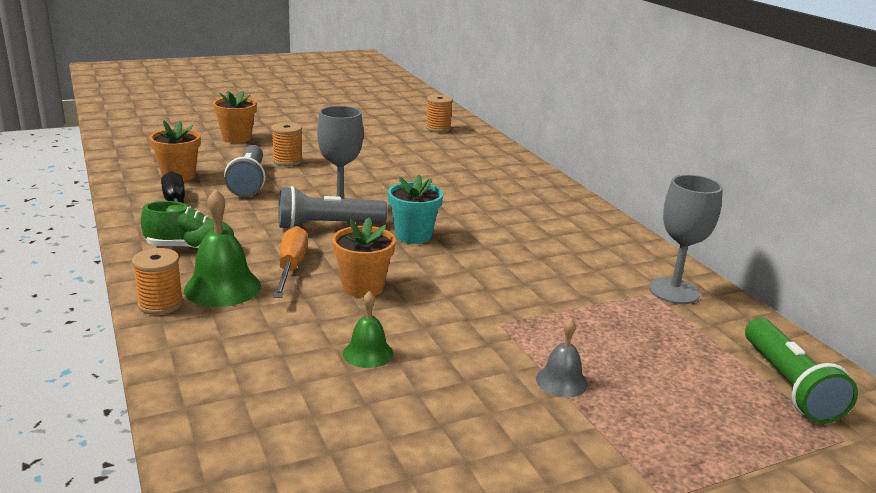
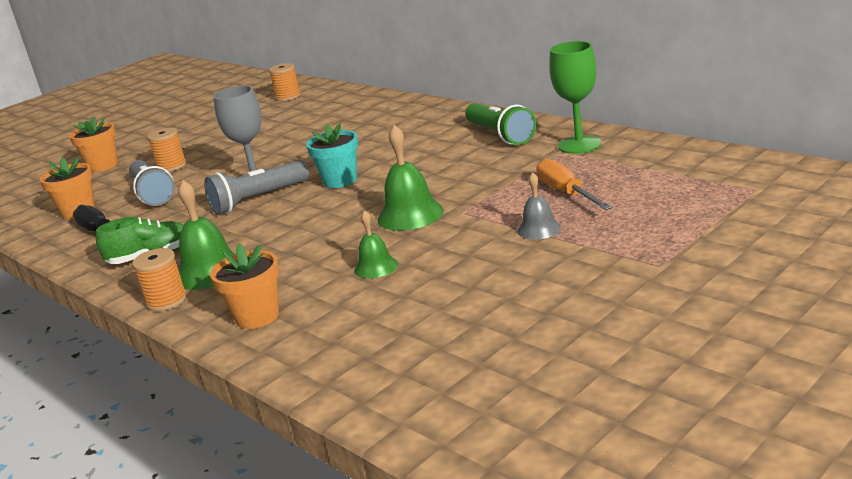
camera: 15 degrees left, 0 degrees up
orange screwdriver [273,226,308,298] -> orange screwdriver moved to [536,159,613,210]
orange flower pot [332,218,396,298] -> orange flower pot moved to [210,243,279,329]
grey goblet [649,175,723,304] -> green goblet [549,41,601,154]
green flashlight [745,318,858,424] -> green flashlight moved to [465,103,536,145]
none -> green bell [377,125,444,231]

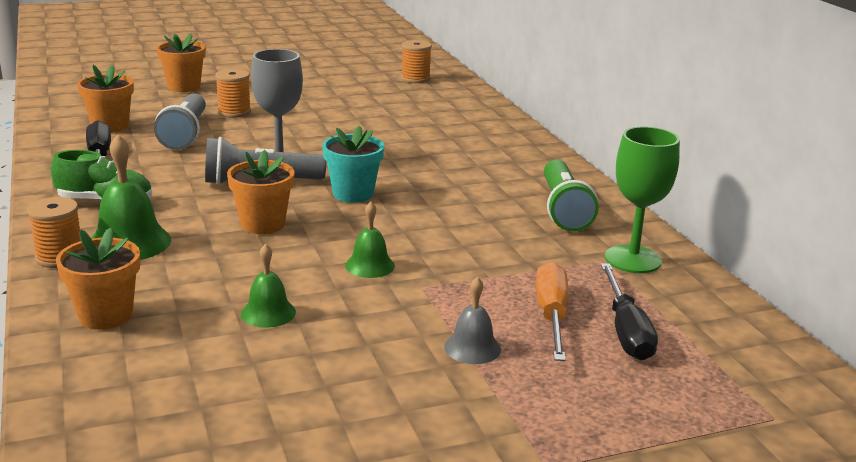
camera: 20 degrees right, 0 degrees up
green bell [377,125,444,231] -> green bell [345,202,395,278], size x0.60
none -> orange flower pot [227,150,295,234]
none -> black screwdriver [601,264,658,360]

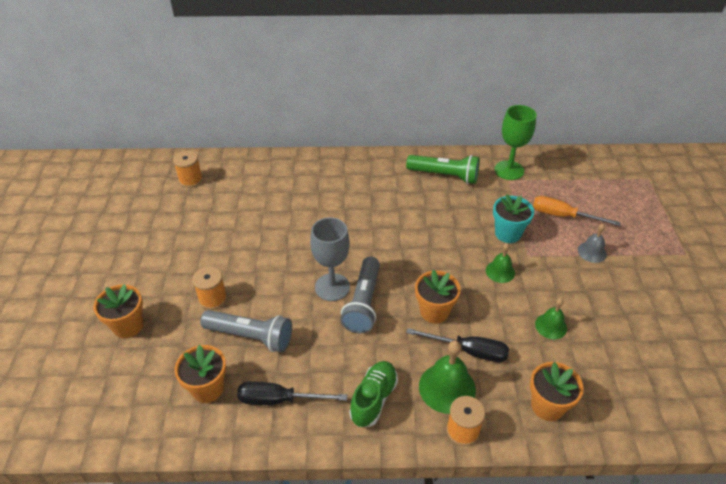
camera: 70 degrees left, 20 degrees up
turquoise flower pot [322,126,384,203] -> turquoise flower pot moved to [493,195,534,243]
black screwdriver [601,264,658,360] -> black screwdriver moved to [406,328,509,362]

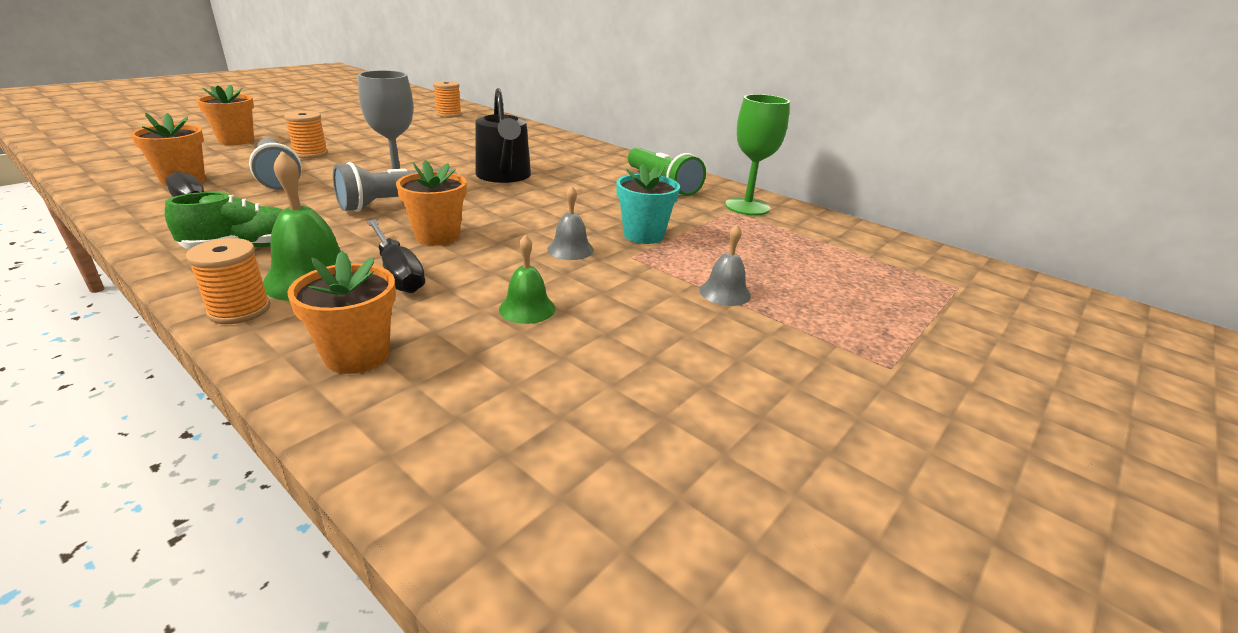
camera: 40 degrees right, 15 degrees down
green bell [486,243,515,283] -> grey bell [547,186,594,260]
orange screwdriver [533,196,621,226] -> none
none -> black watering can [475,88,531,183]

